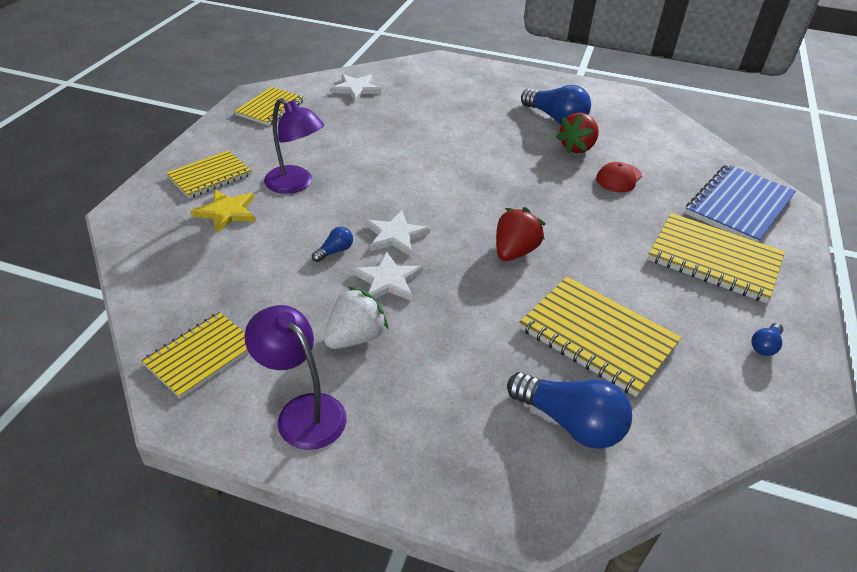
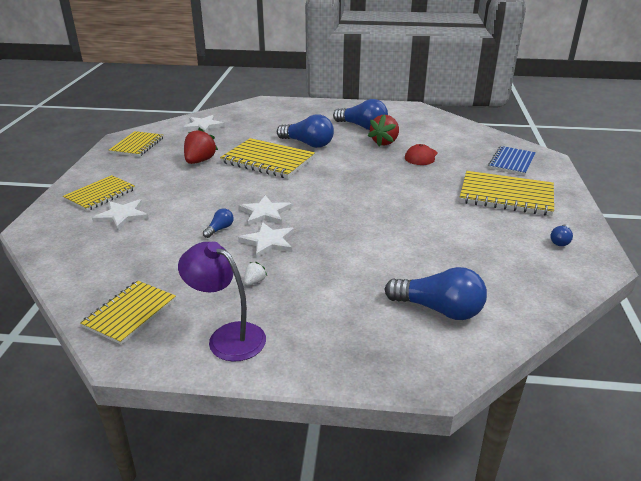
camera: 10 degrees left, 10 degrees down
yellow star [191,190,256,234] -> white star [92,199,149,231]
purple lamp [264,98,324,194] -> none
white strawberry [324,286,389,349] -> white strawberry [244,262,267,285], size x0.47
red strawberry [496,207,546,261] -> red strawberry moved to [184,128,218,164]
yellow notebook [519,277,682,397] -> yellow notebook moved to [220,138,315,178]
blue notebook [685,164,796,242] -> blue notebook [488,146,536,175], size x0.65
none -> blue light bulb [277,114,334,148]

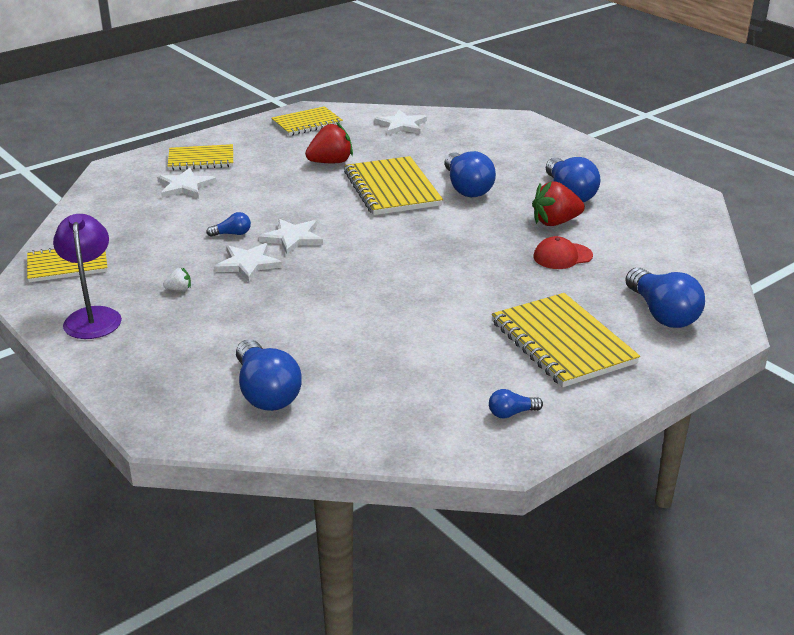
camera: 45 degrees right, 0 degrees up
blue notebook [488,146,536,175] -> blue light bulb [625,268,705,328]

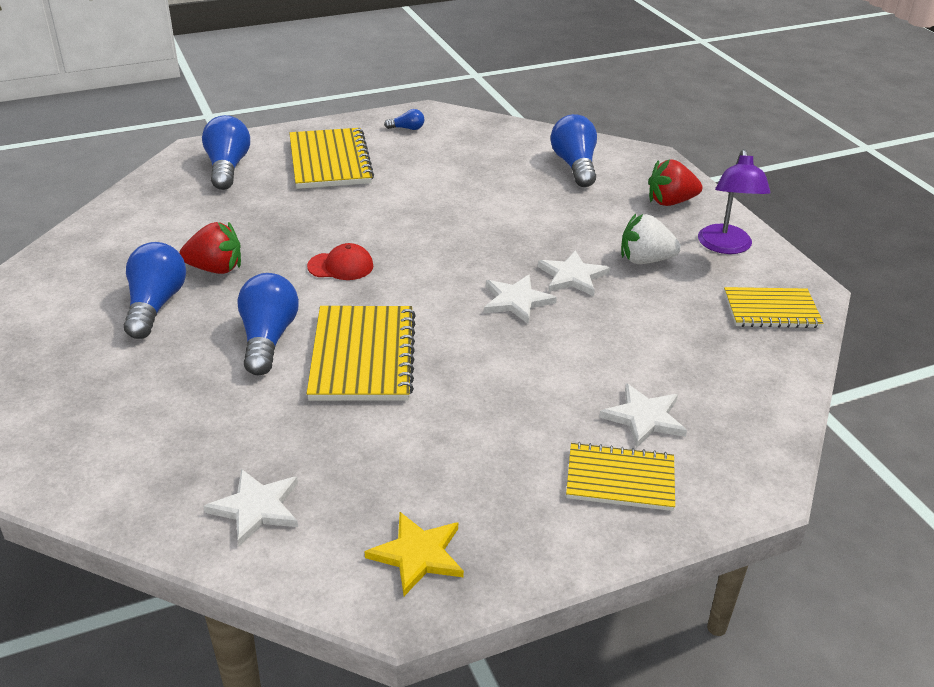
camera: 165 degrees left, 5 degrees up
white strawberry [163,268,191,291] -> white strawberry [621,214,681,264], size x2.11
blue light bulb [206,212,251,237] -> none
yellow notebook [271,106,343,136] -> yellow star [365,512,464,596]
red strawberry [305,122,353,163] -> red strawberry moved to [648,159,702,206]
red cap [533,236,593,269] -> red cap moved to [307,243,374,280]

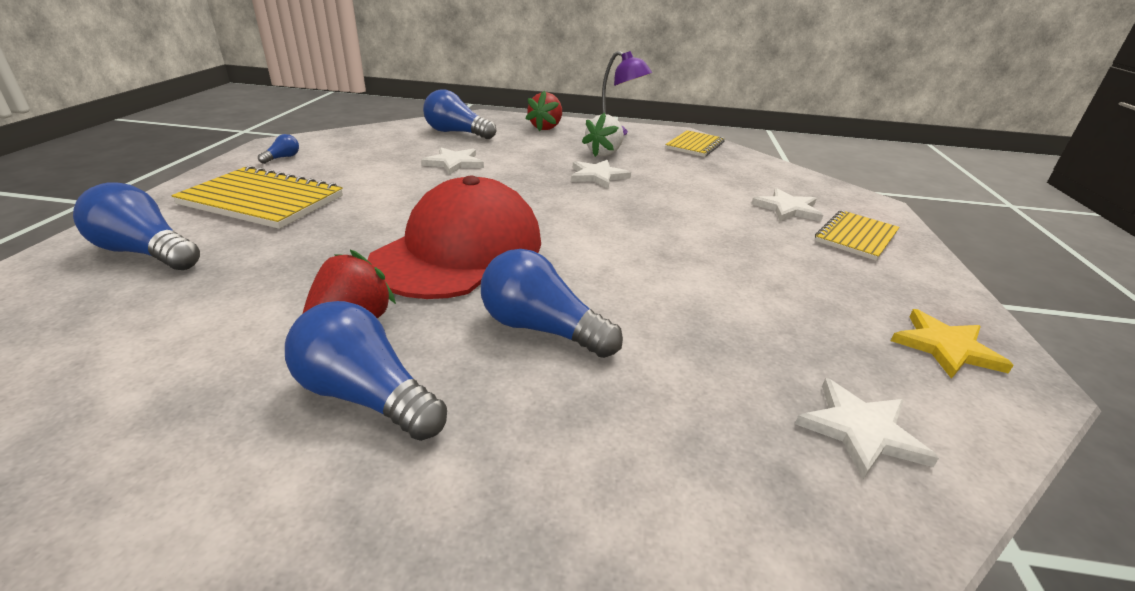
camera: 60 degrees left, 5 degrees down
yellow notebook [306,306,416,401] -> none
red cap [307,243,374,280] -> red cap [367,176,541,299], size x2.47
white star [484,275,557,324] -> white star moved to [421,147,484,175]

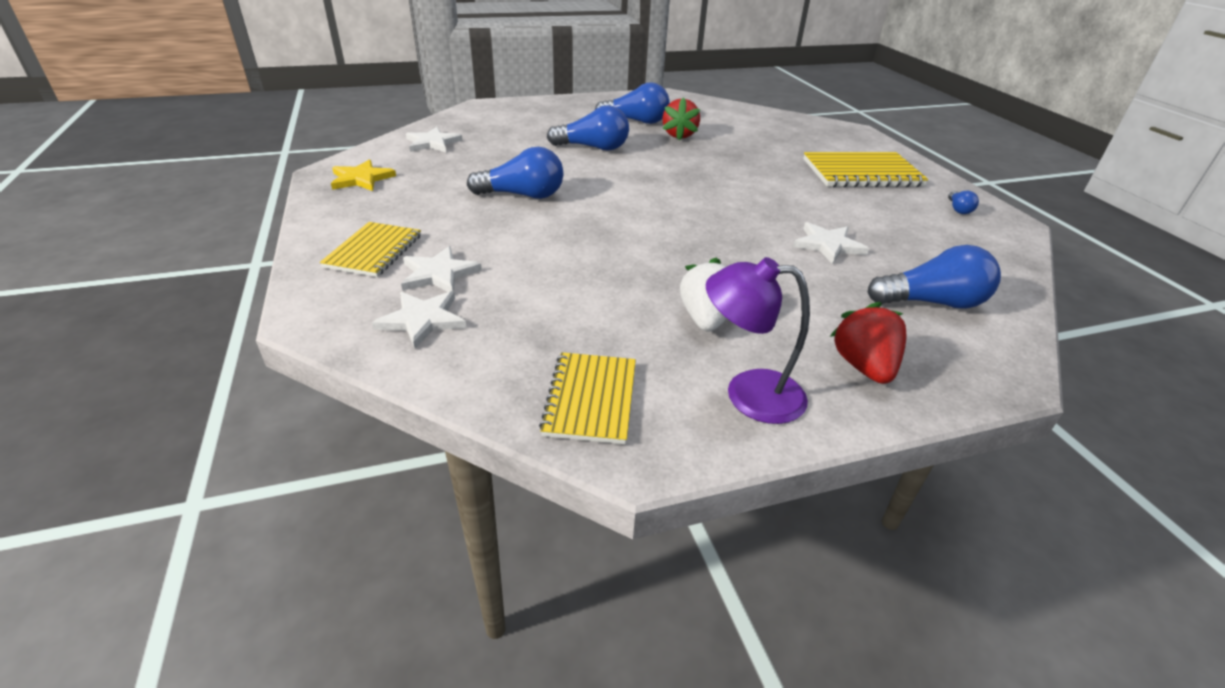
camera: 155 degrees right, 5 degrees up
blue light bulb [73,182,200,270] -> blue light bulb moved to [467,147,564,199]
red cap [367,176,541,299] -> none
white star [571,160,631,189] -> white star moved to [372,291,466,349]

